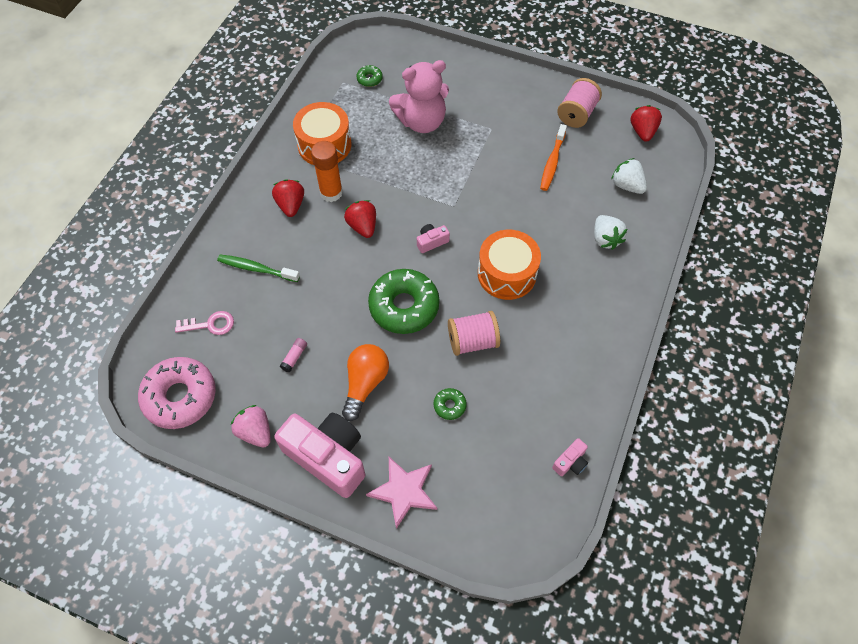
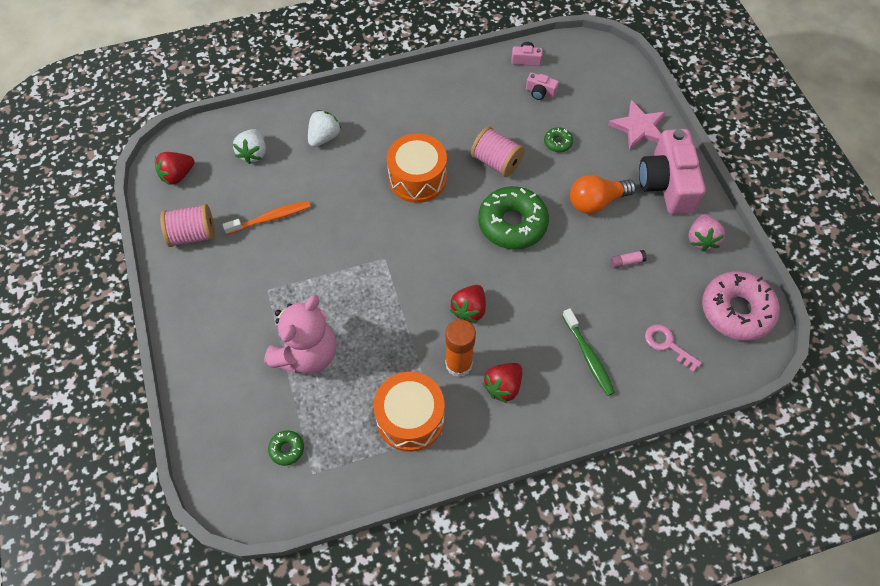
camera: 130 degrees left, 0 degrees up
pink teddy bear [389,60,449,133] -> pink teddy bear turned 90 degrees clockwise [264,295,336,374]
pink camera [417,224,450,253] -> pink camera moved to [526,72,559,100]

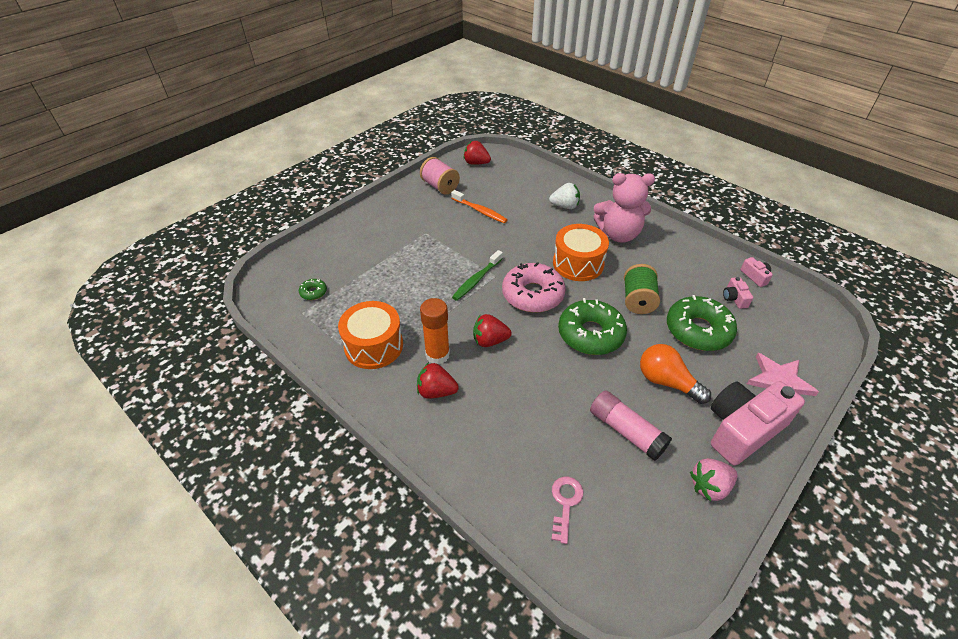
camera: 60 degrees right, 15 degrees down
white strawberry [233,129,266,164] -> none
pink teddy bear [264,295,336,374] -> pink teddy bear moved to [593,173,655,243]
pink spool [471,126,524,177] -> green spool [624,264,660,314]
green donut [544,127,573,152] -> green donut [667,295,737,351], size x2.28
green toothbrush [562,308,615,396] -> green toothbrush moved to [452,250,503,301]
pink glue stick [610,250,647,269] -> pink glue stick [590,390,672,461], size x2.15
pink donut [702,271,780,341] -> pink donut moved to [502,262,566,313]

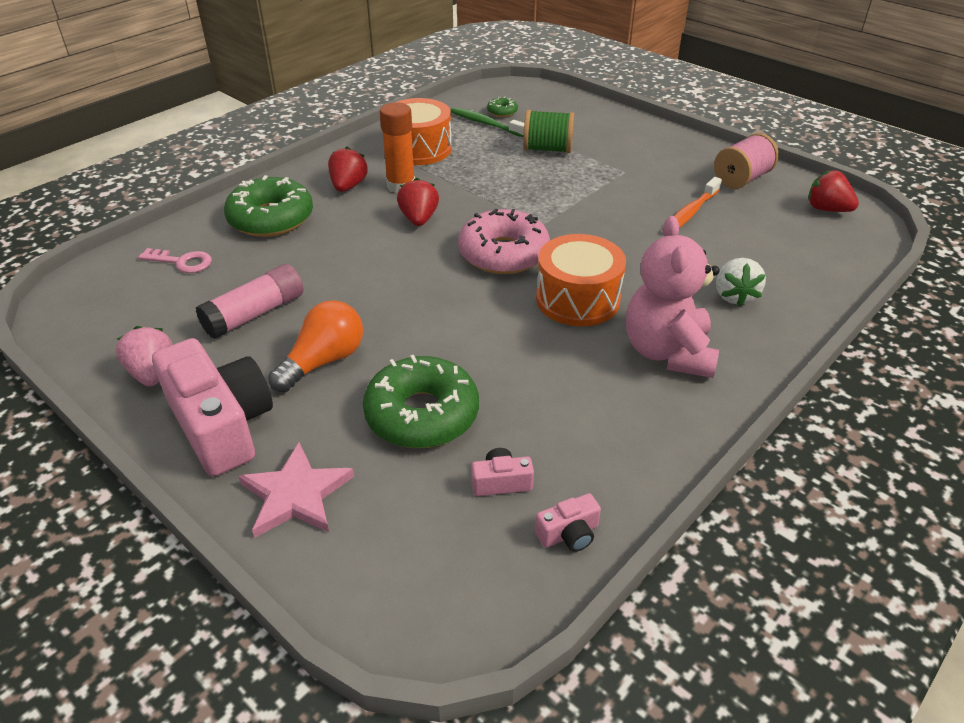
camera: 90 degrees right, 5 degrees down
green toothbrush [452,250,503,301] -> green toothbrush moved to [450,107,524,137]
red strawberry [464,141,491,165] -> red strawberry turned 75 degrees counterclockwise [808,170,859,212]
green donut [558,298,627,355] -> green donut moved to [224,175,313,237]
green spool [624,264,660,314] -> green spool moved to [523,110,574,153]

